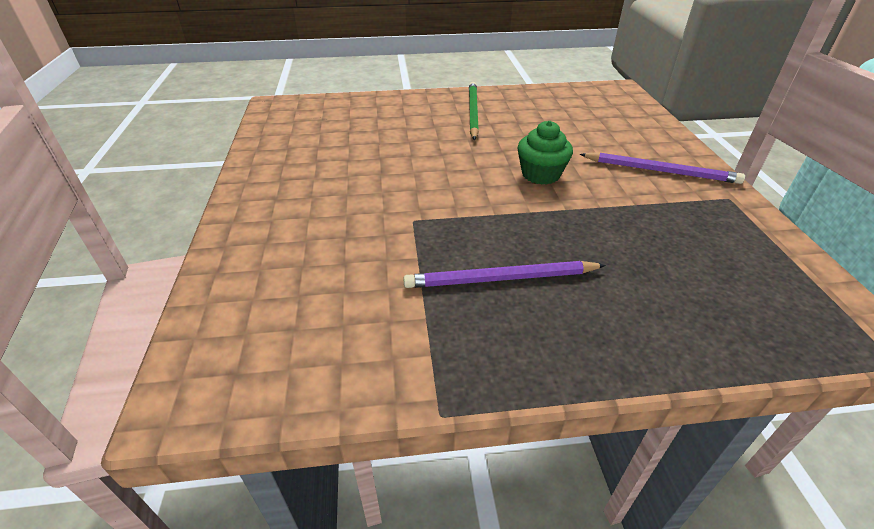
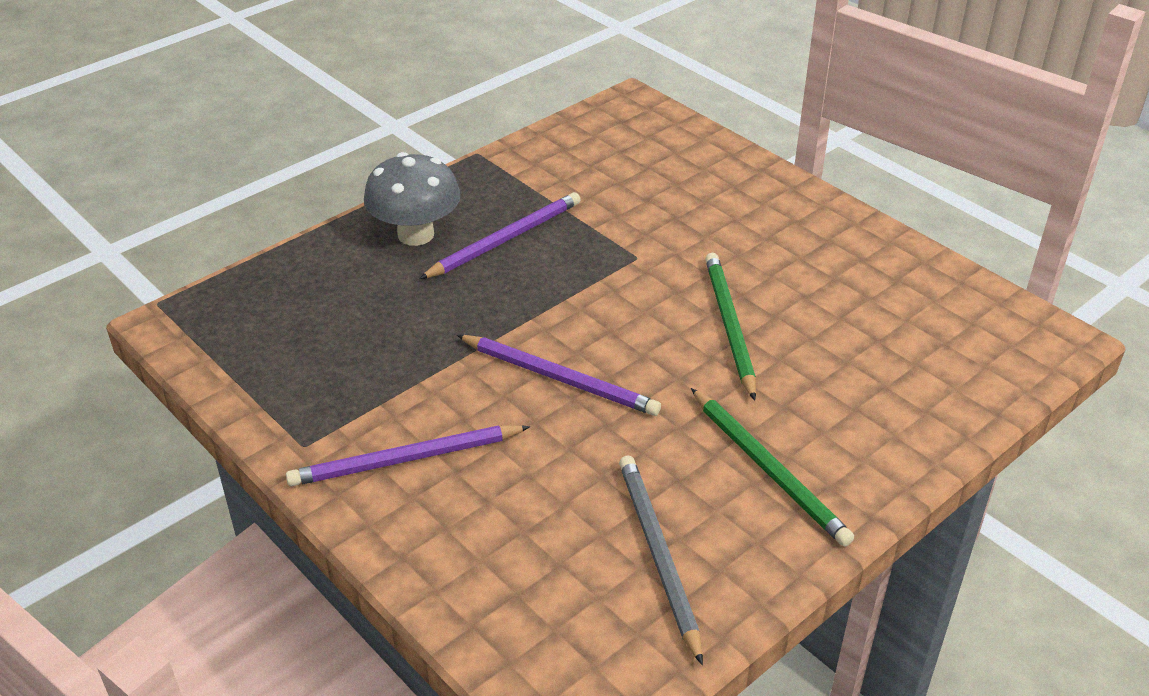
camera: 145 degrees right, 0 degrees up
green cupcake [518,121,573,185] -> purple pencil [457,335,661,416]
none -> grey mushroom [364,152,461,246]
none -> grey pencil [619,456,703,665]
none -> green pencil [705,253,756,401]

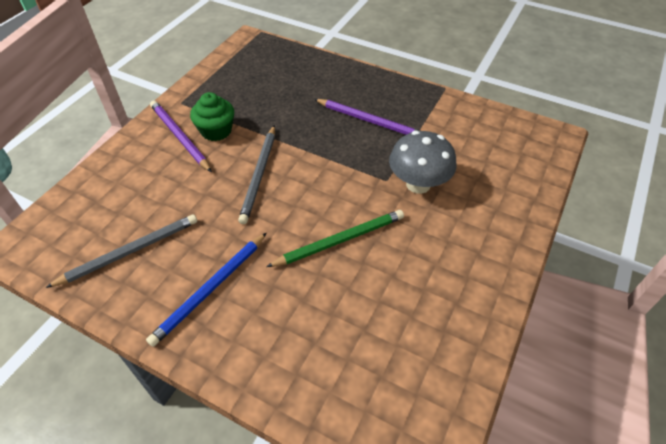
camera: 70 degrees right, 10 degrees up
grey mushroom [364,152,461,246] -> grey mushroom moved to [389,131,456,194]
purple pencil [457,335,661,416] -> grey pencil [238,125,275,224]
green pencil [691,388,854,547] -> blue pencil [146,233,267,347]
none -> green cupcake [190,92,234,141]

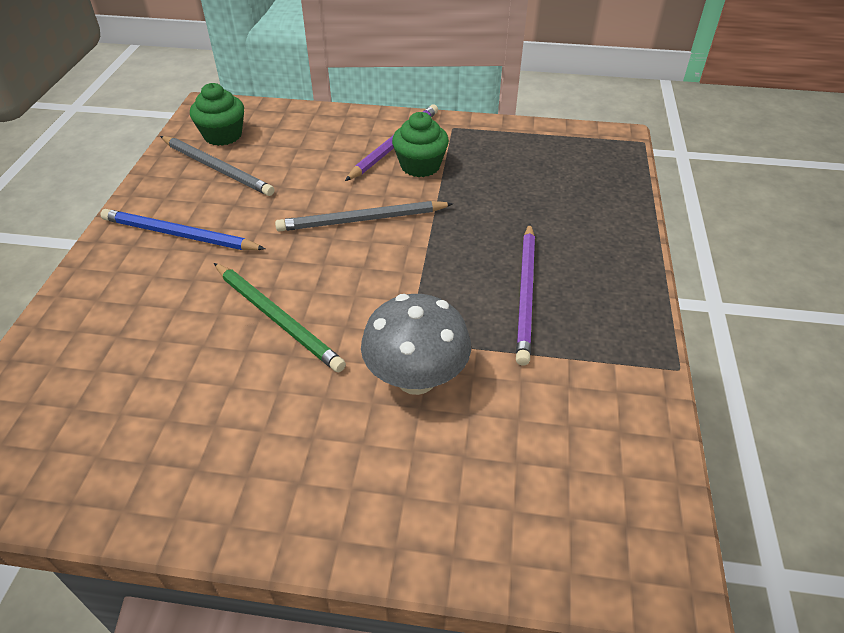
camera: 70 degrees right, 5 degrees down
none -> green cupcake [190,83,244,146]

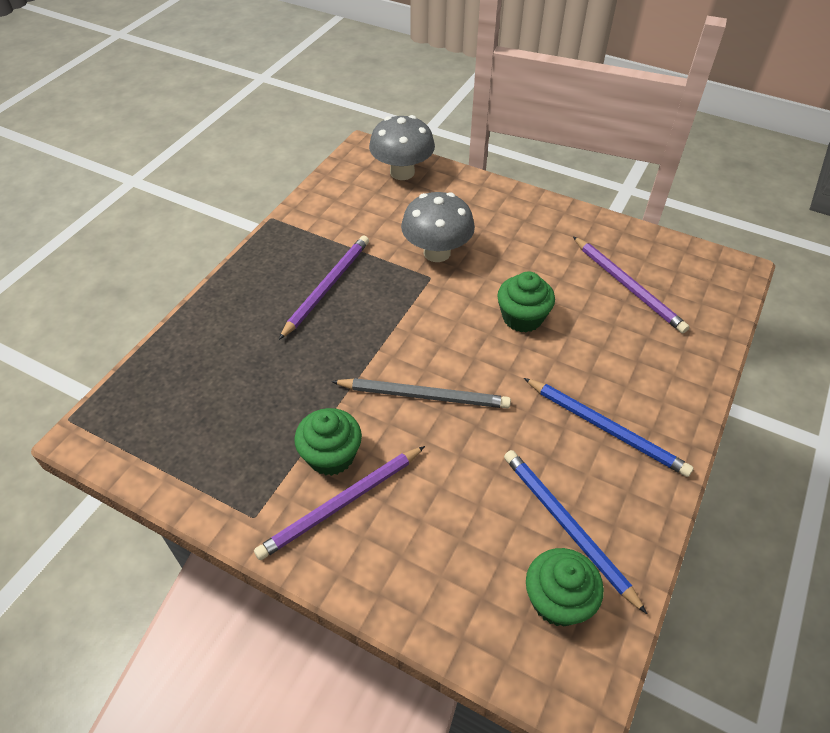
camera: 160 degrees left, 5 degrees up
grey pencil [160,136,274,196] -> blue pencil [504,450,647,614]
green pencil [214,263,346,372] -> green cupcake [497,271,555,333]
none -> grey mushroom [369,115,435,180]
none -> purple pencil [573,236,690,333]

